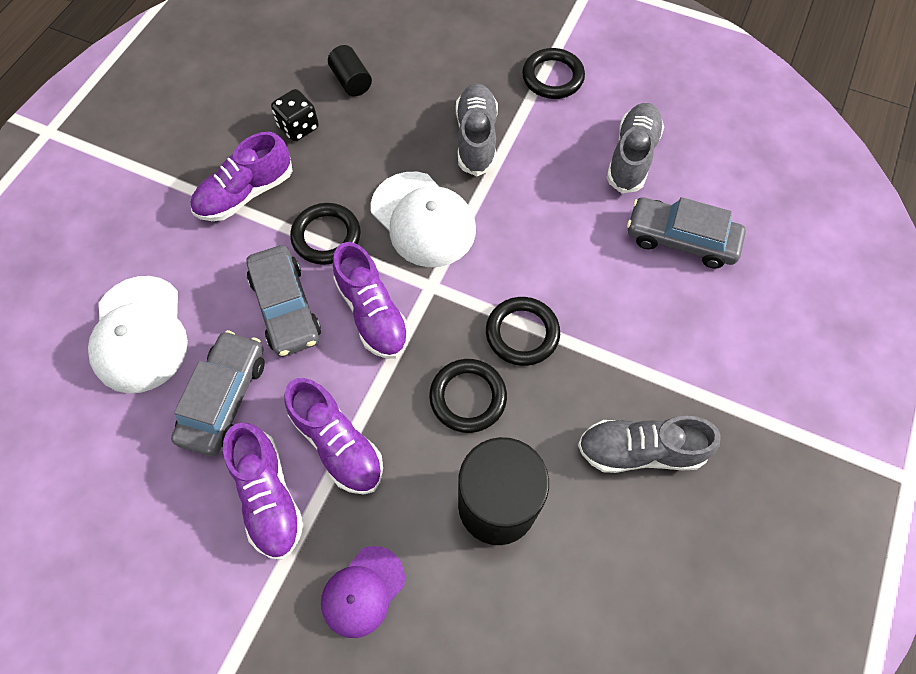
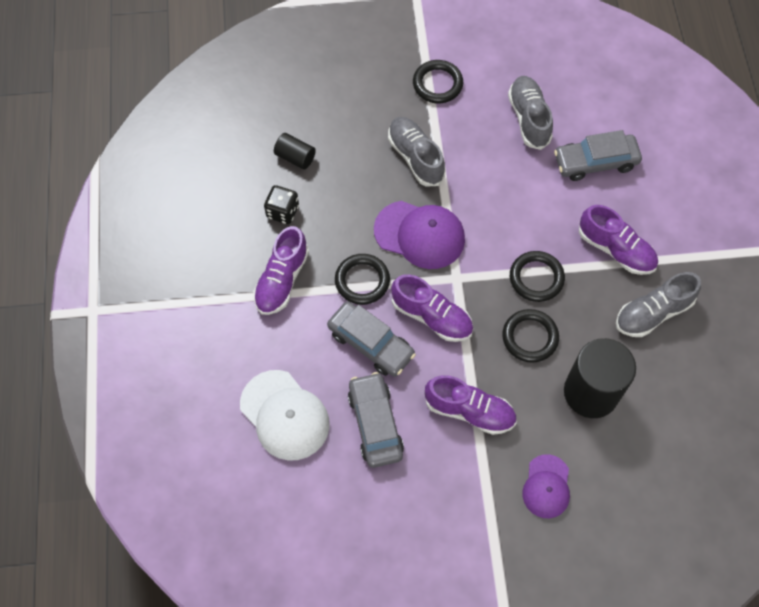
camera: 30 degrees left, 0 degrees up
purple shoe [223,423,304,560] -> purple shoe moved to [579,205,658,275]
white cap [371,172,476,267] -> purple cap [374,201,465,269]

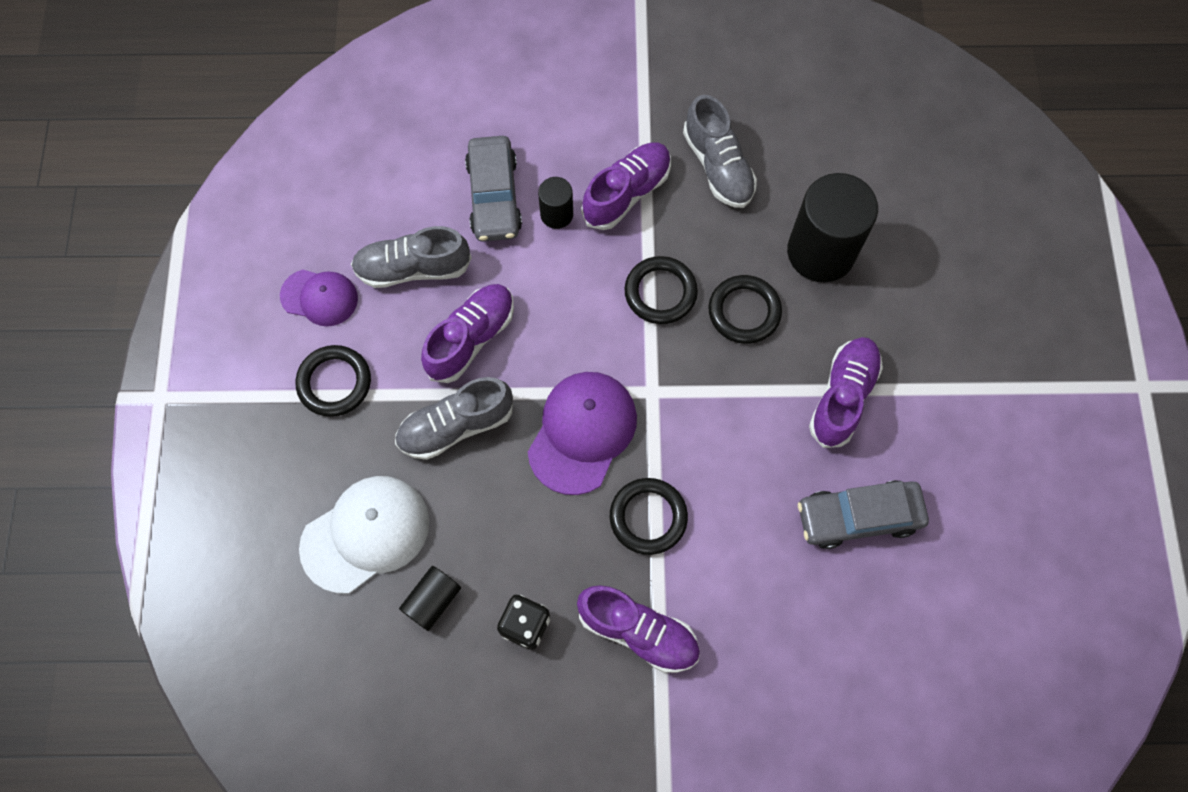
camera: 85 degrees left, 5 degrees up
white cap [240,370,330,461] -> white cap moved to [299,476,429,593]
grey car [327,301,416,377] -> none
purple shoe [391,274,473,342] -> purple shoe moved to [421,284,514,383]
purple cap [522,454,570,518] -> purple cap moved to [280,270,358,326]
none -> black cylinder [538,177,573,229]

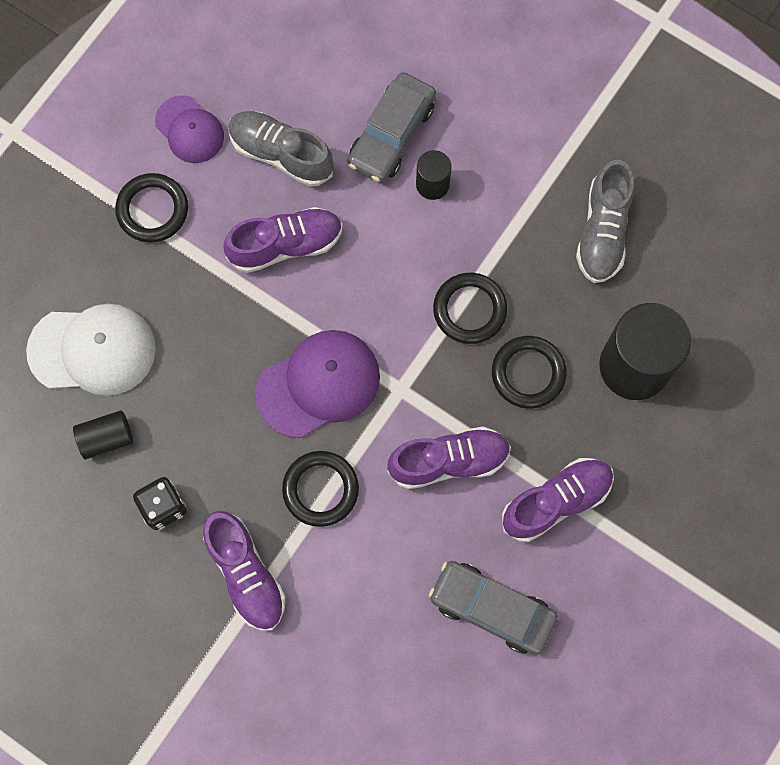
camera: 35 degrees right, 5 degrees up
grey shoe [395,377,513,460] -> none
purple shoe [581,142,671,230] -> purple shoe moved to [388,426,511,489]

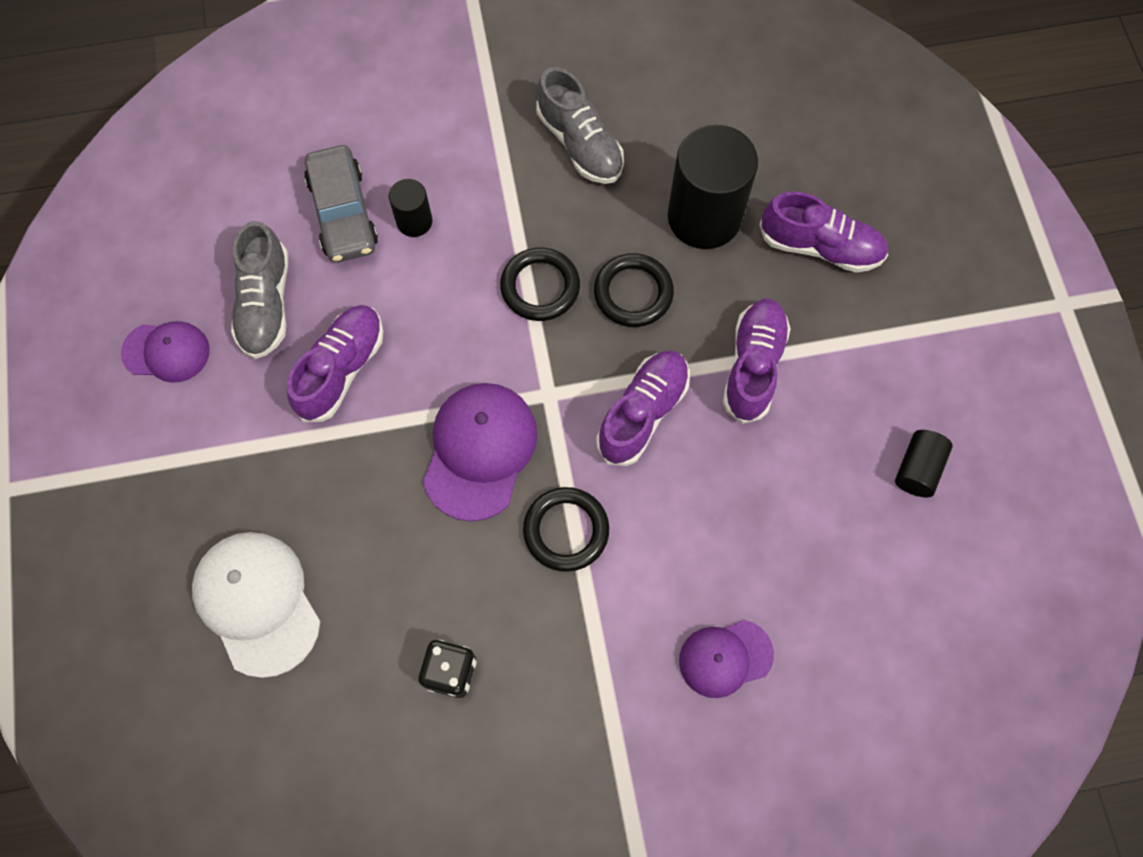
camera: 45 degrees left, 5 degrees down
white cap [26,304,156,396] -> white cap turned 75 degrees counterclockwise [192,532,321,678]
black cylinder [73,410,133,459] -> black cylinder moved to [895,430,953,498]
black ring [115,173,188,243] -> none
purple shoe [203,511,286,631] -> purple shoe moved to [759,192,888,273]
grey shoe [228,111,333,187] -> grey shoe turned 75 degrees counterclockwise [231,221,288,359]
grey car [429,561,558,655] -> none
none -> purple cap [679,620,774,698]

